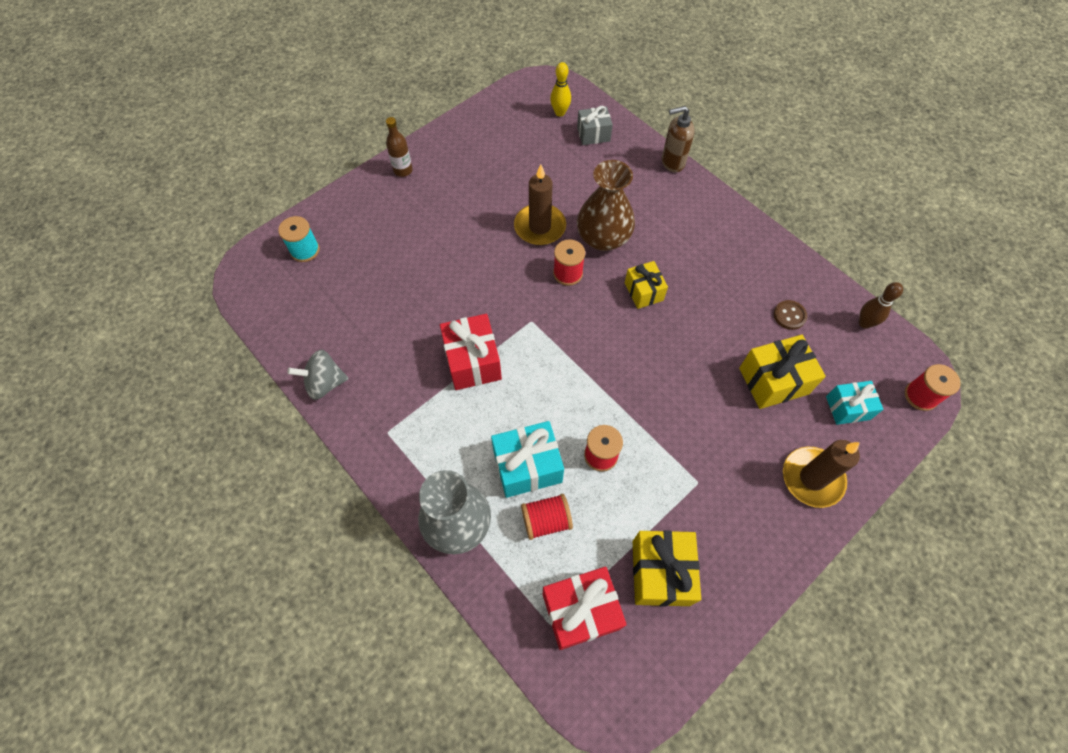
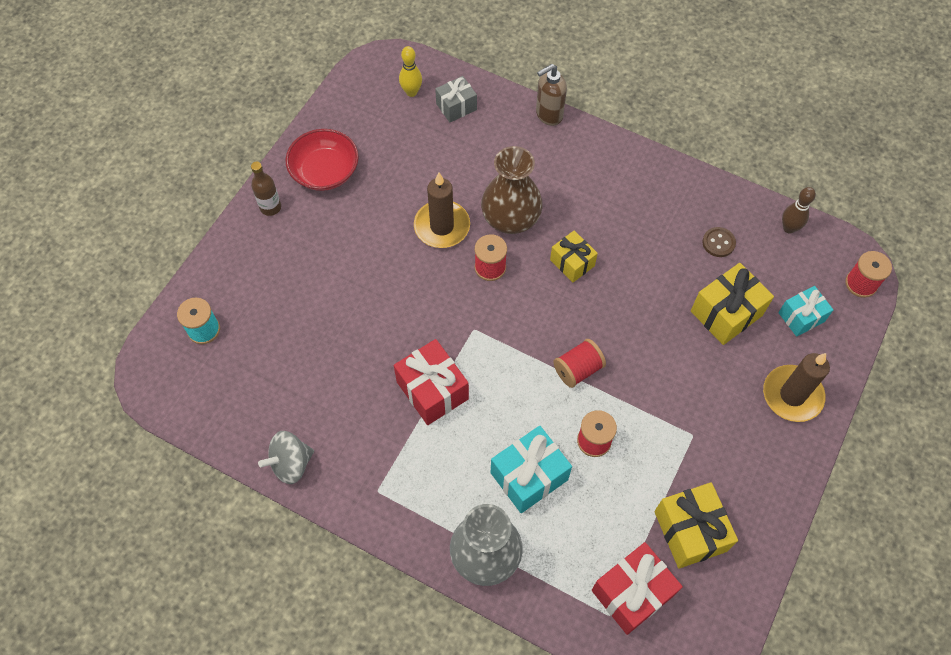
camera: 20 degrees left, 0 degrees up
red spool [521,494,573,540] -> red spool moved to [553,339,606,388]
none -> red bowl [285,129,359,191]

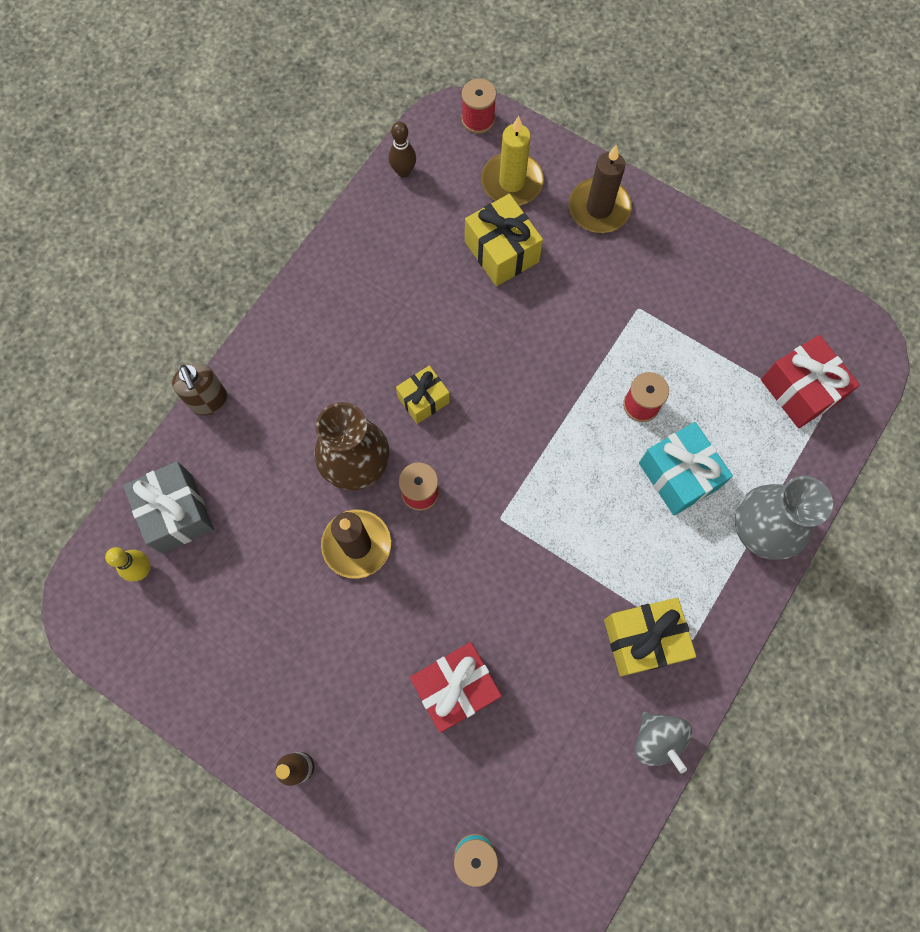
camera: 85 degrees left, 10 degrees up
red bowl [285,129,359,191] -> none
red gift [394,339,469,425] -> red gift moved to [410,642,502,733]
grey gift [435,76,477,122] -> grey gift [123,461,214,553], size x1.56
red spool [553,339,606,388] -> none
yellow gift [654,482,738,569] -> yellow gift moved to [604,598,696,677]
brown button [702,227,736,257] -> none
turquoise gift [778,286,833,337] -> yellow candle [481,116,544,205]

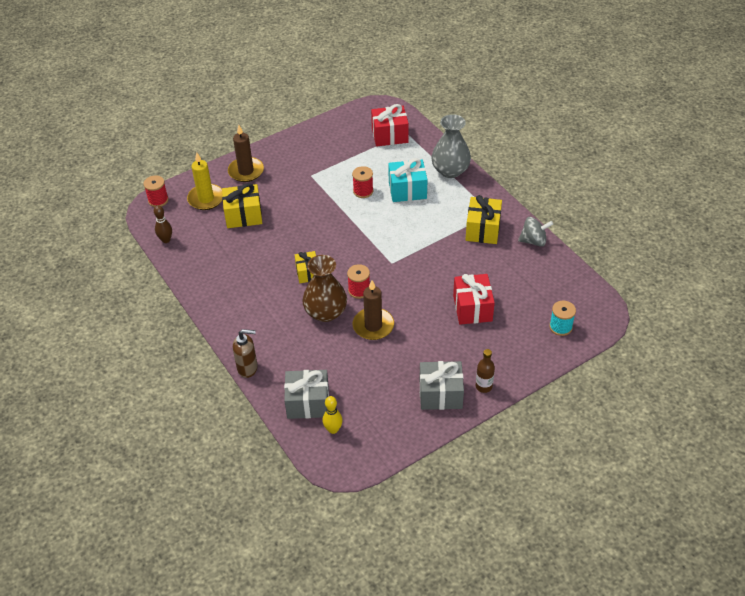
camera: 65 degrees left, 25 degrees down
none -> grey gift [419,361,464,410]

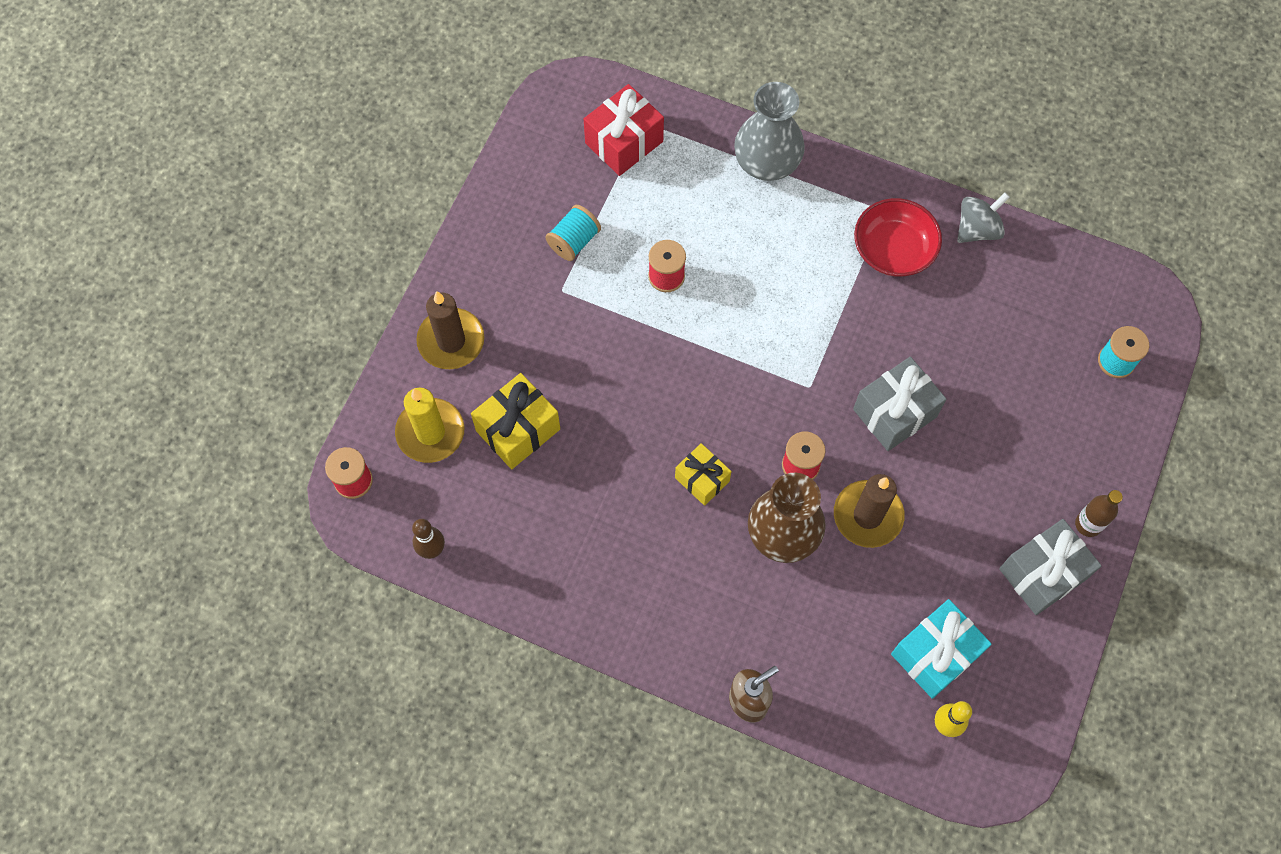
camera: 35 degrees left, 20 degrees up
grey gift [284,370,329,419] -> grey gift moved to [853,357,946,451]
turquoise gift [388,158,428,202] -> turquoise gift moved to [891,599,992,699]
red gift [453,274,495,325] -> none
yellow gift [465,195,502,244] -> red bowl [854,198,942,277]
none -> turquoise spool [546,205,601,261]

